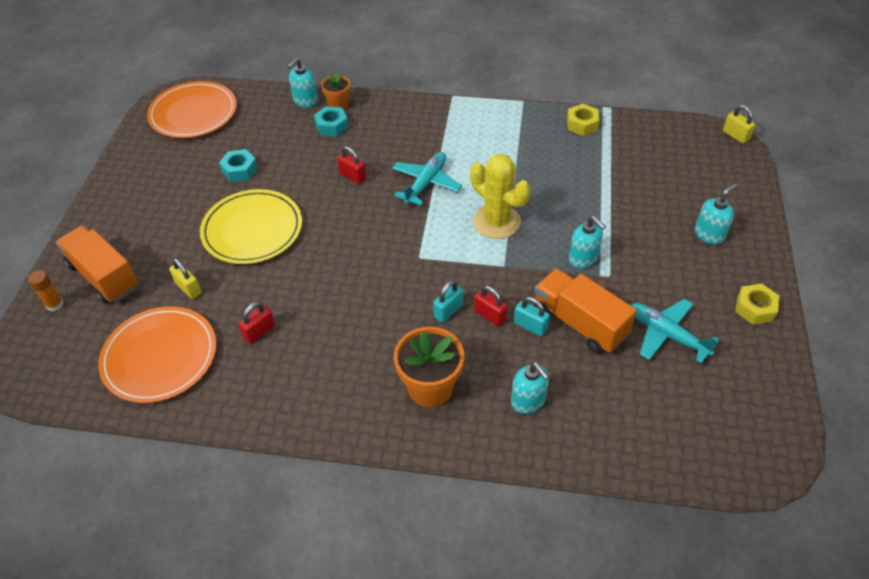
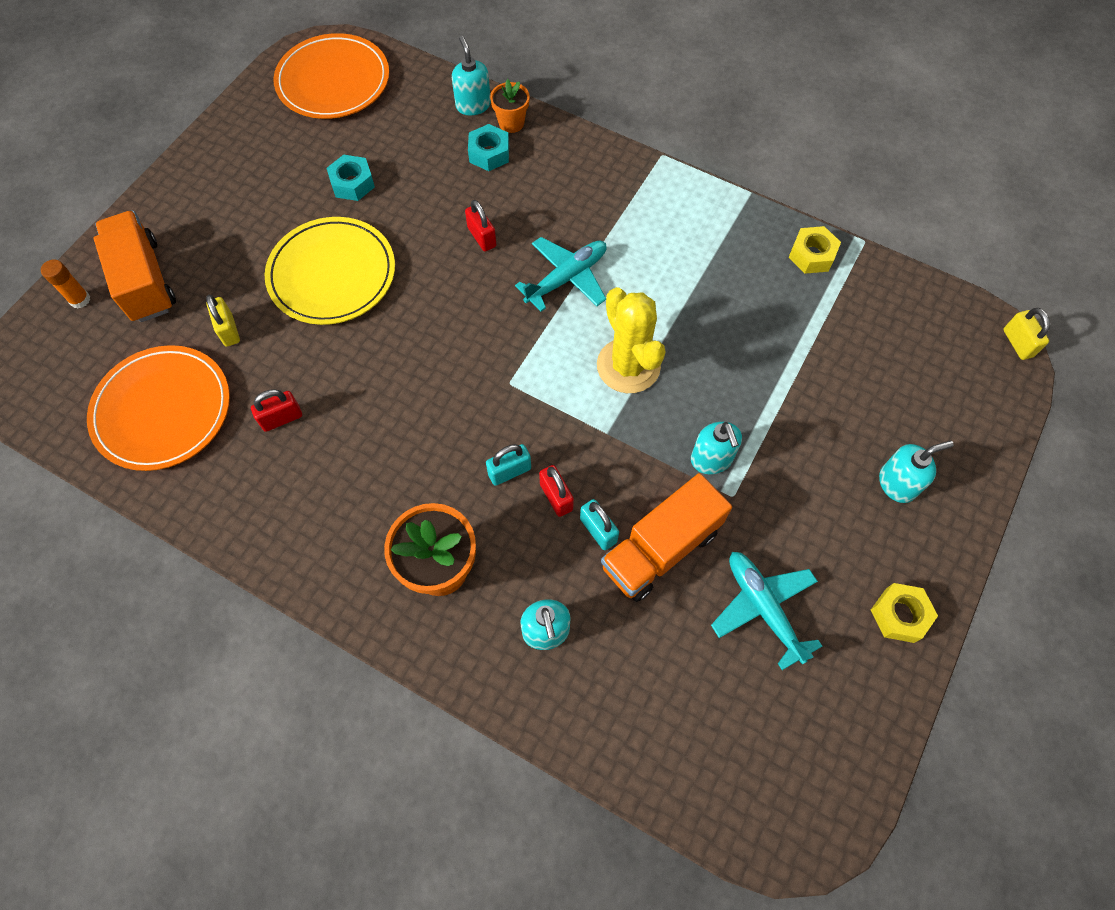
camera: 20 degrees right, 15 degrees up
turquoise soap dispenser [287,58,318,108] -> turquoise soap dispenser turned 105 degrees clockwise [452,36,491,115]
orange truck [534,268,637,354] -> orange truck turned 105 degrees counterclockwise [601,473,732,602]

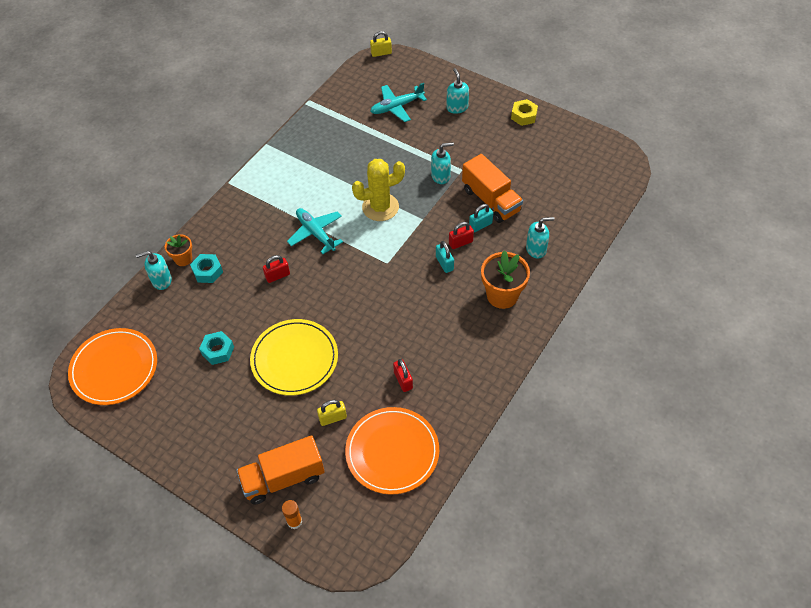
camera: 85 degrees left, 10 degrees down
turquoise plane [711,552,822,670] -> turquoise plane moved to [370,83,427,122]
yellow nut [789,226,841,274] -> none

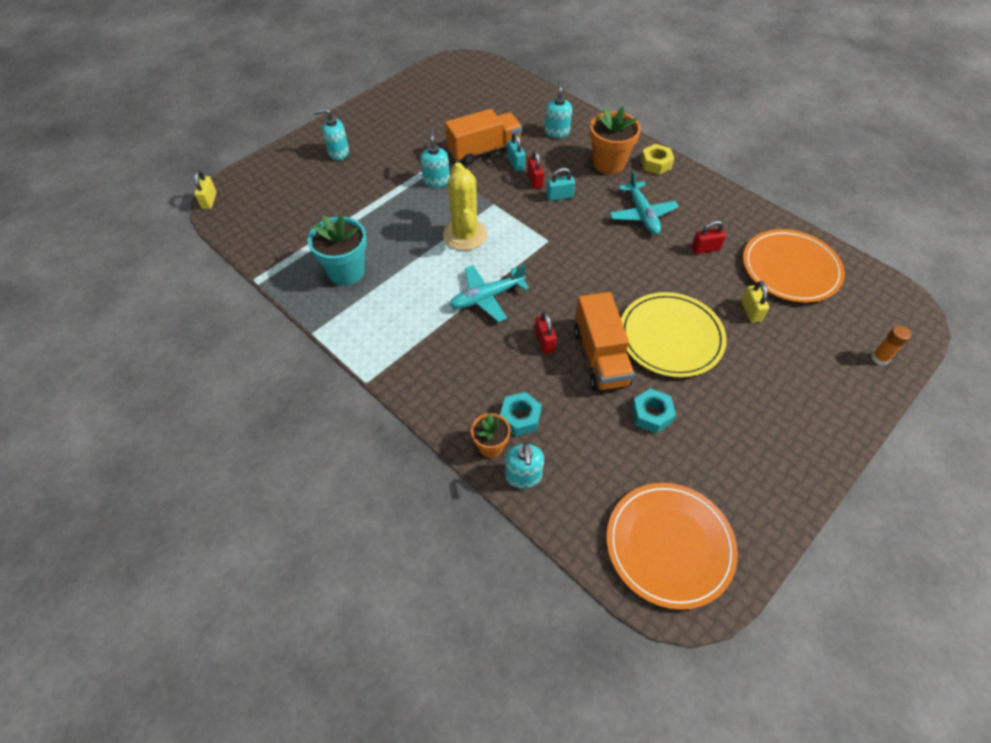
camera: 80 degrees left, 0 degrees up
orange truck [236,435,325,505] -> orange truck moved to [574,292,634,391]
turquoise plane [370,83,427,122] -> turquoise plane moved to [609,170,679,235]
yellow nut [511,99,538,126] -> yellow nut moved to [641,144,674,175]
none -> turquoise flower pot [307,214,367,286]

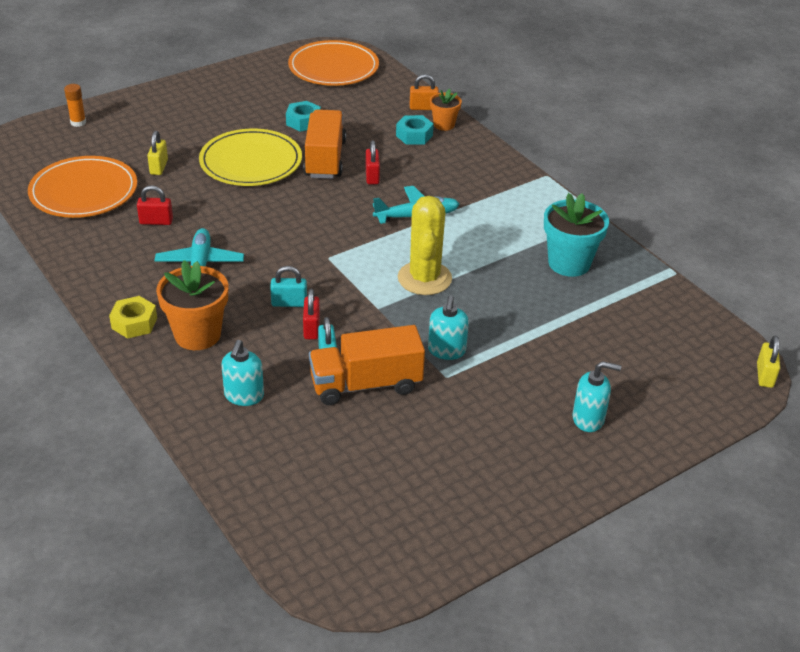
camera: 170 degrees left, 15 degrees down
turquoise soap dispenser [505,443,544,489] -> orange padlock [410,74,439,110]

